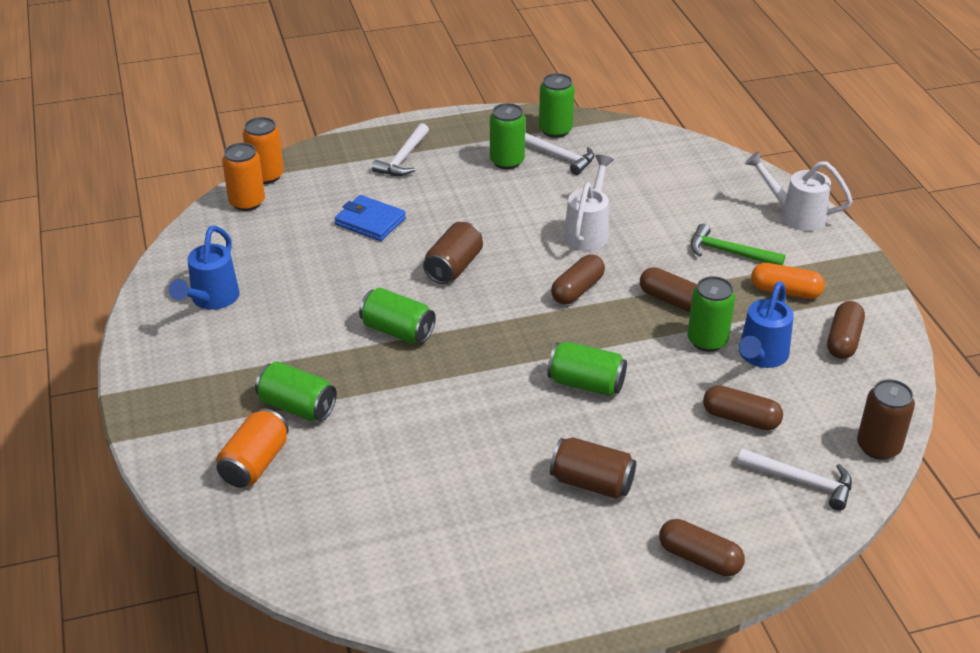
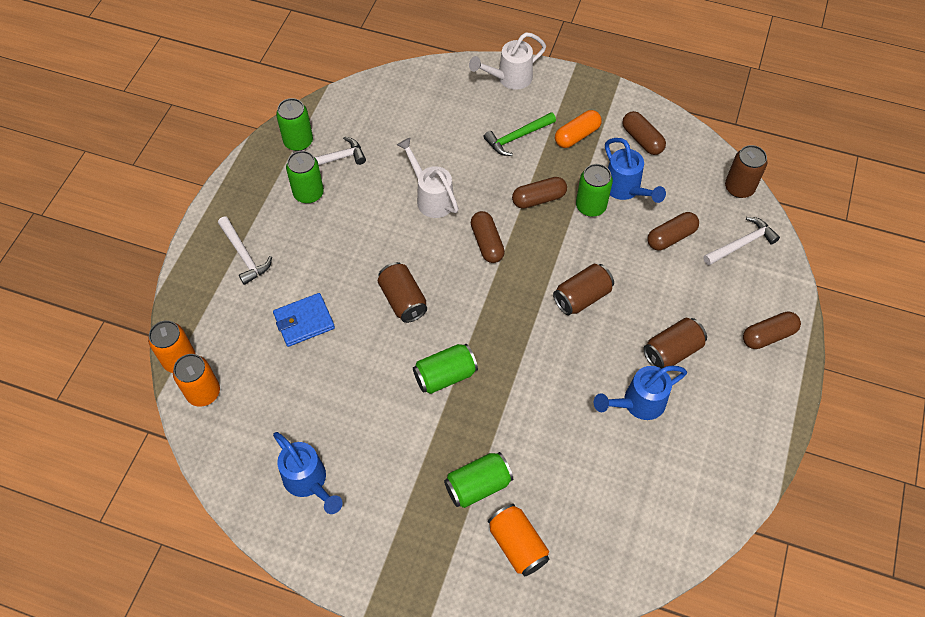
camera: 55 degrees left, 20 degrees up
green can [547,342,627,396] -> brown can [553,264,614,315]
none -> blue watering can [594,365,687,420]

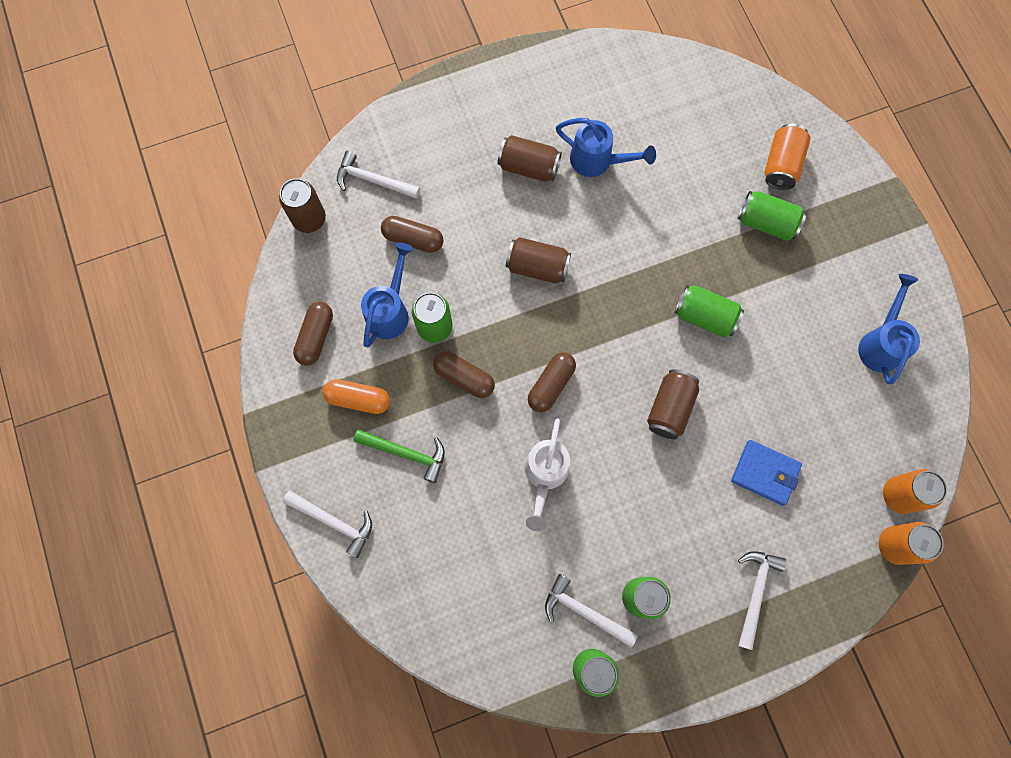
camera: 130 degrees left, 15 degrees up
white watering can [469,32,546,90] -> white hammer [283,491,372,558]
brown capsule [743,312,801,349] -> none

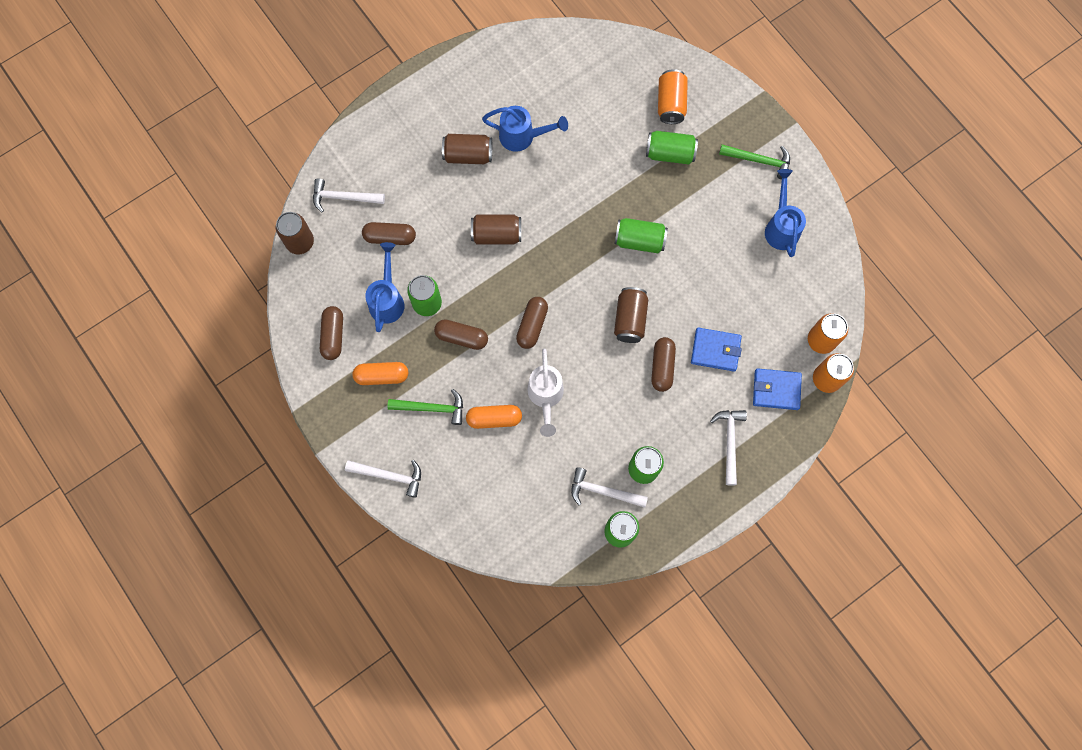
camera: 15 degrees left, 0 degrees up
none -> orange capsule [466,405,522,429]
none -> brown capsule [651,337,676,392]
none -> green hammer [719,144,790,179]
none -> blue wallet [753,368,802,410]

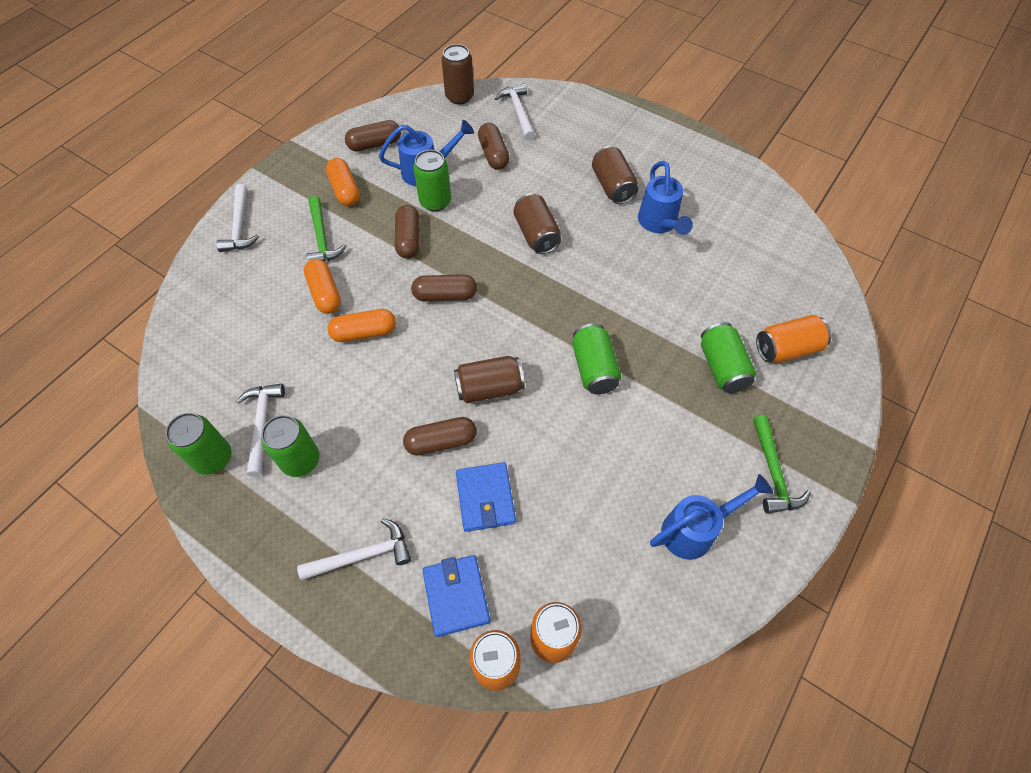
camera: 70 degrees right, 15 degrees down
white watering can [527,348,564,437] -> orange capsule [328,309,396,342]

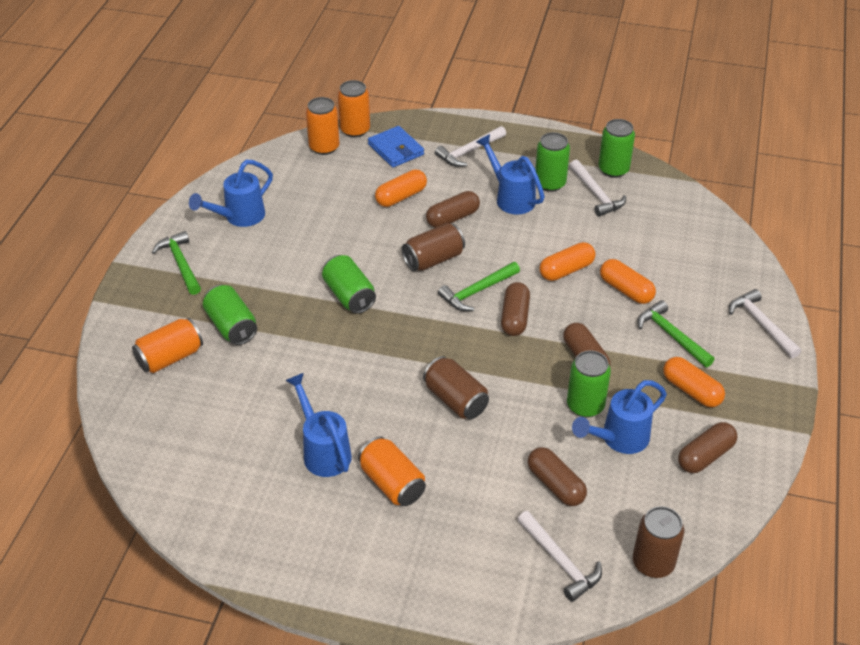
camera: 160 degrees right, 15 degrees down
brown capsule [411,274,477,301] -> brown capsule turned 60 degrees counterclockwise [501,282,530,336]
blue wallet [456,462,516,532] -> orange capsule [375,169,427,207]
brown can [592,146,638,204] -> orange can [358,436,426,506]
none -> green hammer [438,262,520,311]
none -> blue watering can [476,134,545,215]

